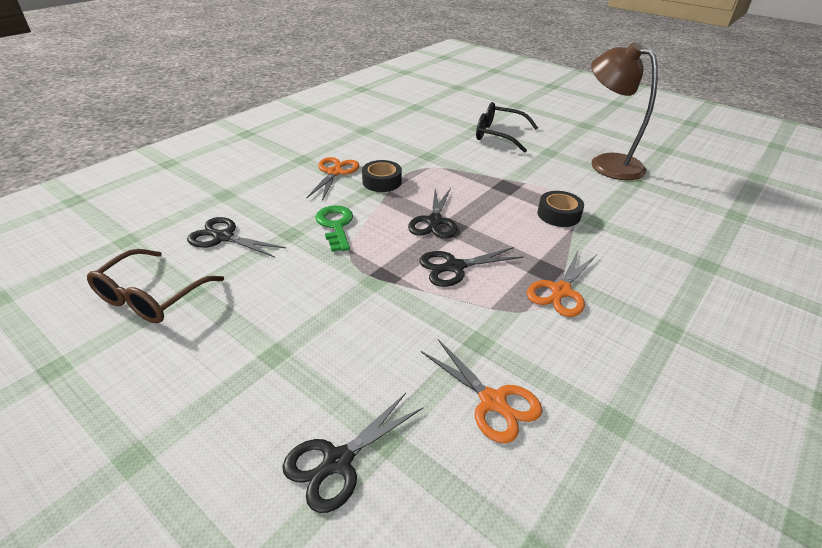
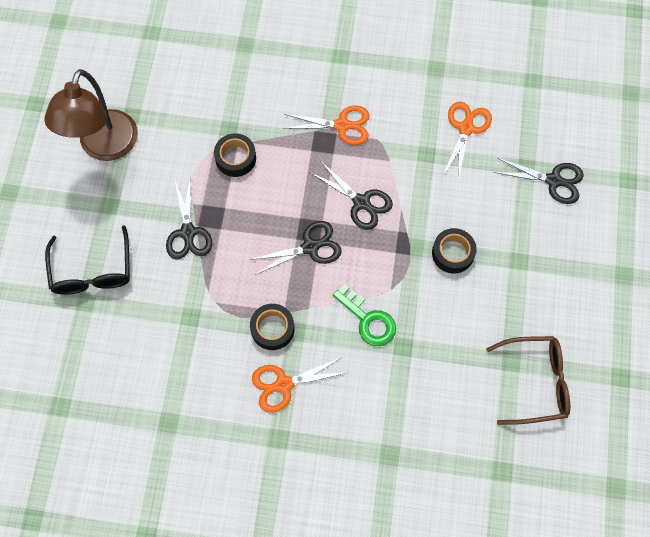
camera: 120 degrees left, 30 degrees up
black scissors [187,217,286,258] -> black scissors moved to [166,178,212,259]
green key [315,205,353,252] -> green key turned 90 degrees counterclockwise [333,285,396,346]
none -> black tape [432,228,477,273]

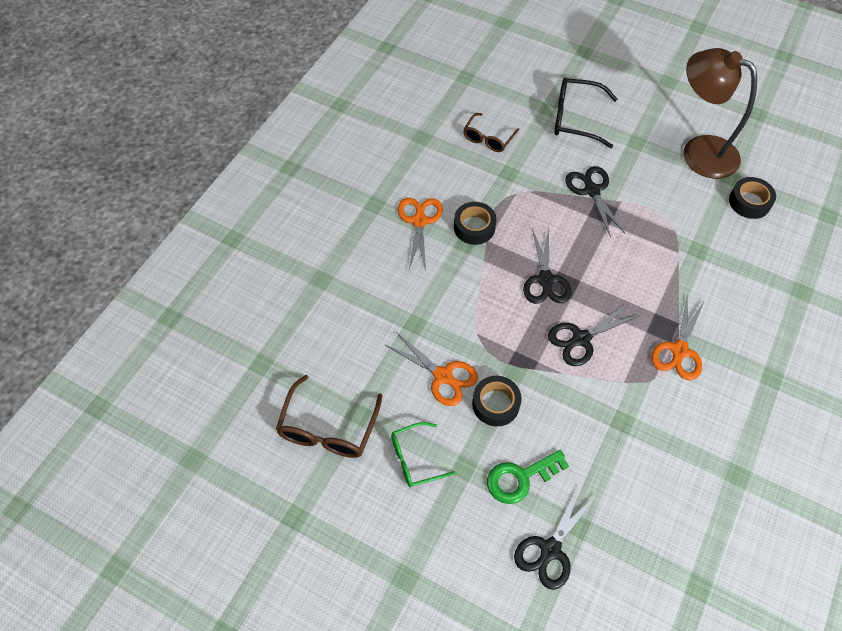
camera: 110 degrees right, 10 degrees down
black scissors [166,178,212,259] -> black scissors turned 60 degrees clockwise [565,166,626,238]
black tape [214,133,256,177] -> black tape moved to [729,177,776,219]
green key [333,285,396,346] -> green key moved to [487,450,569,504]
orange scissors [443,102,492,181] -> orange scissors moved to [385,332,478,406]
none -> green glasses [391,422,456,487]
none -> brown glasses [463,113,519,152]

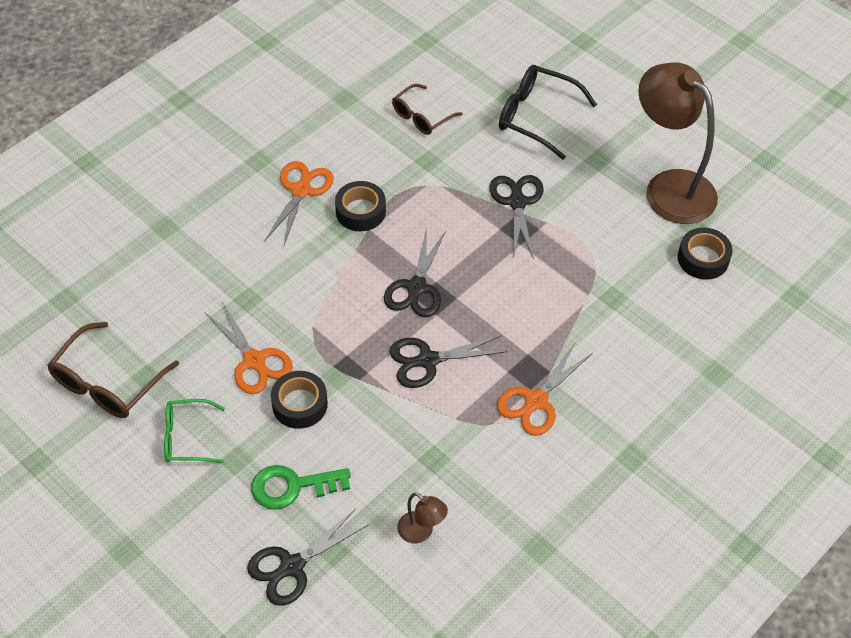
camera: 15 degrees right, 5 degrees down
none -> brown lamp [397,492,448,544]

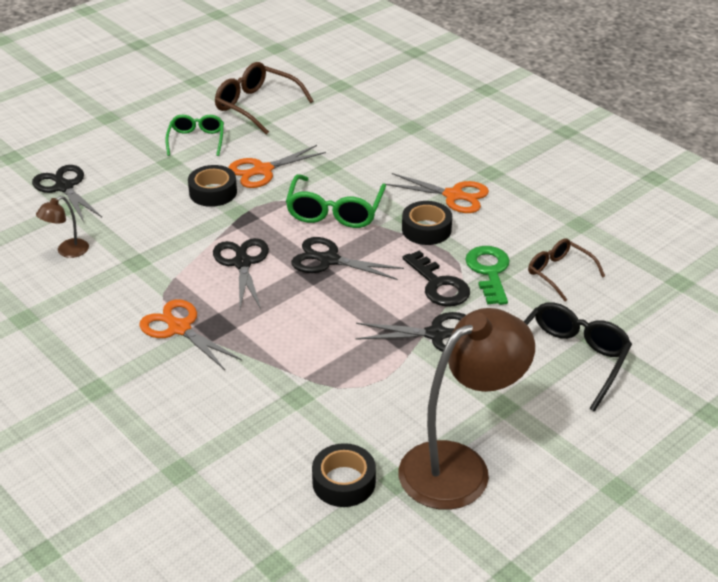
camera: 95 degrees right, 15 degrees down
green key [251,465,351,509] -> green key moved to [465,246,510,305]
none -> green glasses [286,174,386,228]
none -> black key [403,251,470,307]

